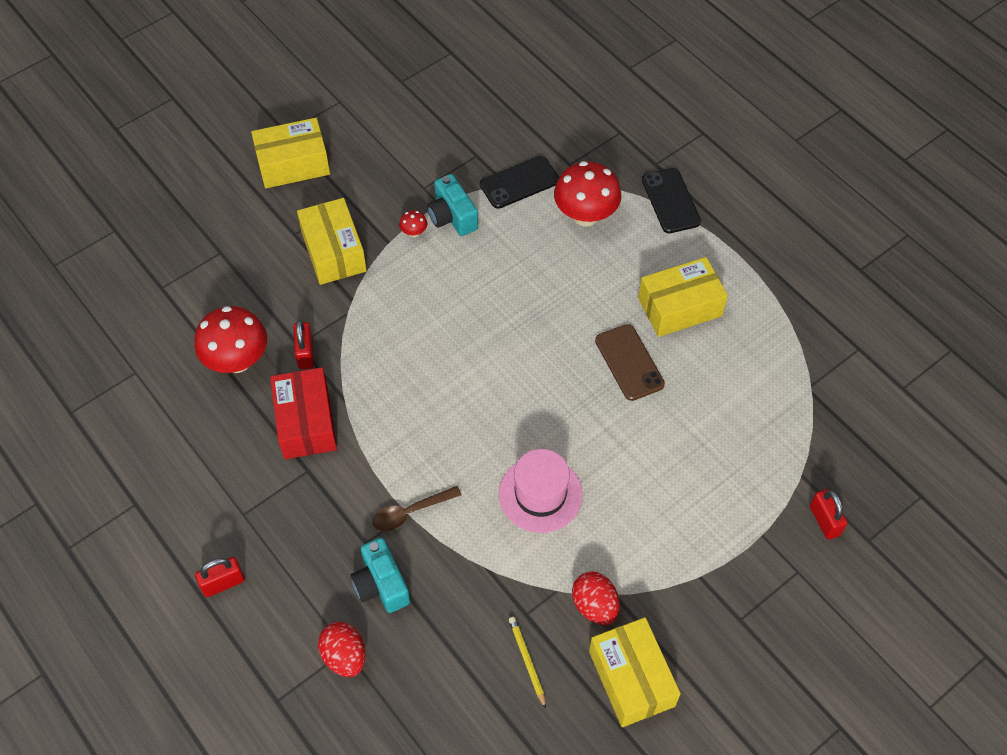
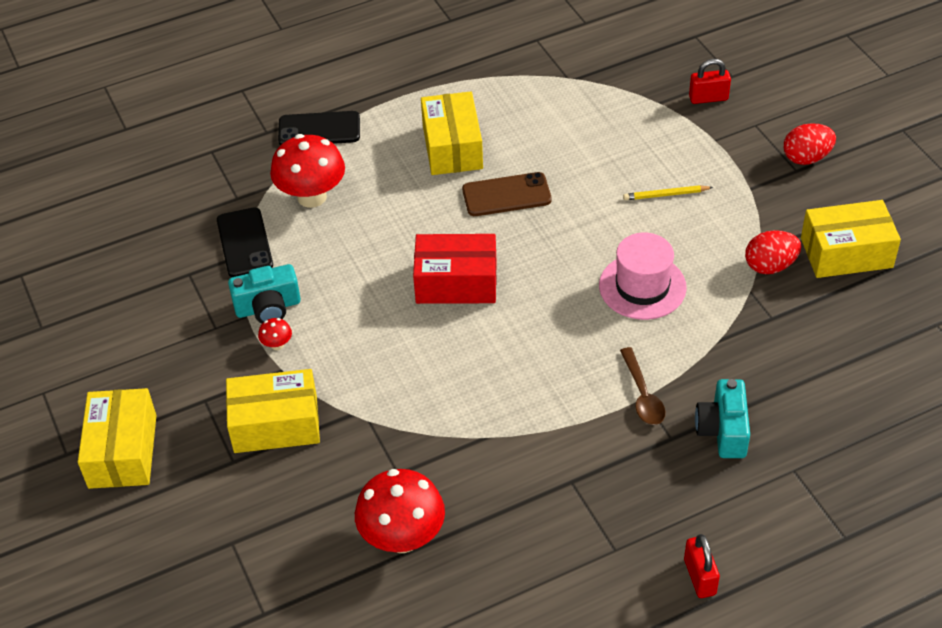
camera: 75 degrees left, 10 degrees down
red box [270,367,337,459] -> red box moved to [413,234,497,304]
red padlock [294,320,314,369] -> none
red egg [318,622,366,677] -> red egg moved to [784,123,836,165]
turquoise camera [350,538,410,613] -> turquoise camera turned 105 degrees clockwise [695,379,750,458]
yellow pencil [509,617,546,709] -> yellow pencil moved to [623,185,713,200]

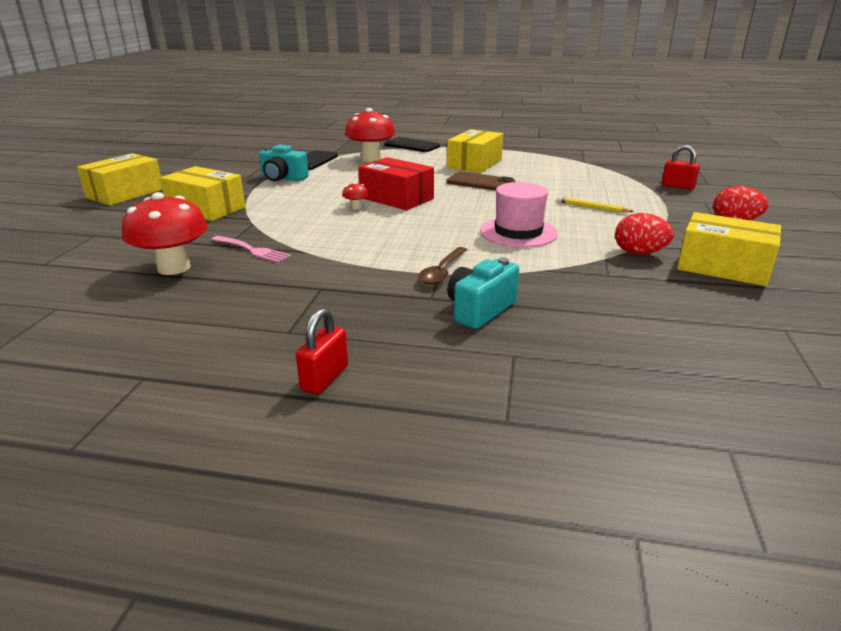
camera: 35 degrees right, 20 degrees down
red mushroom [258,318,292,350] -> red mushroom moved to [342,182,369,209]
none -> pink fork [211,236,291,263]

